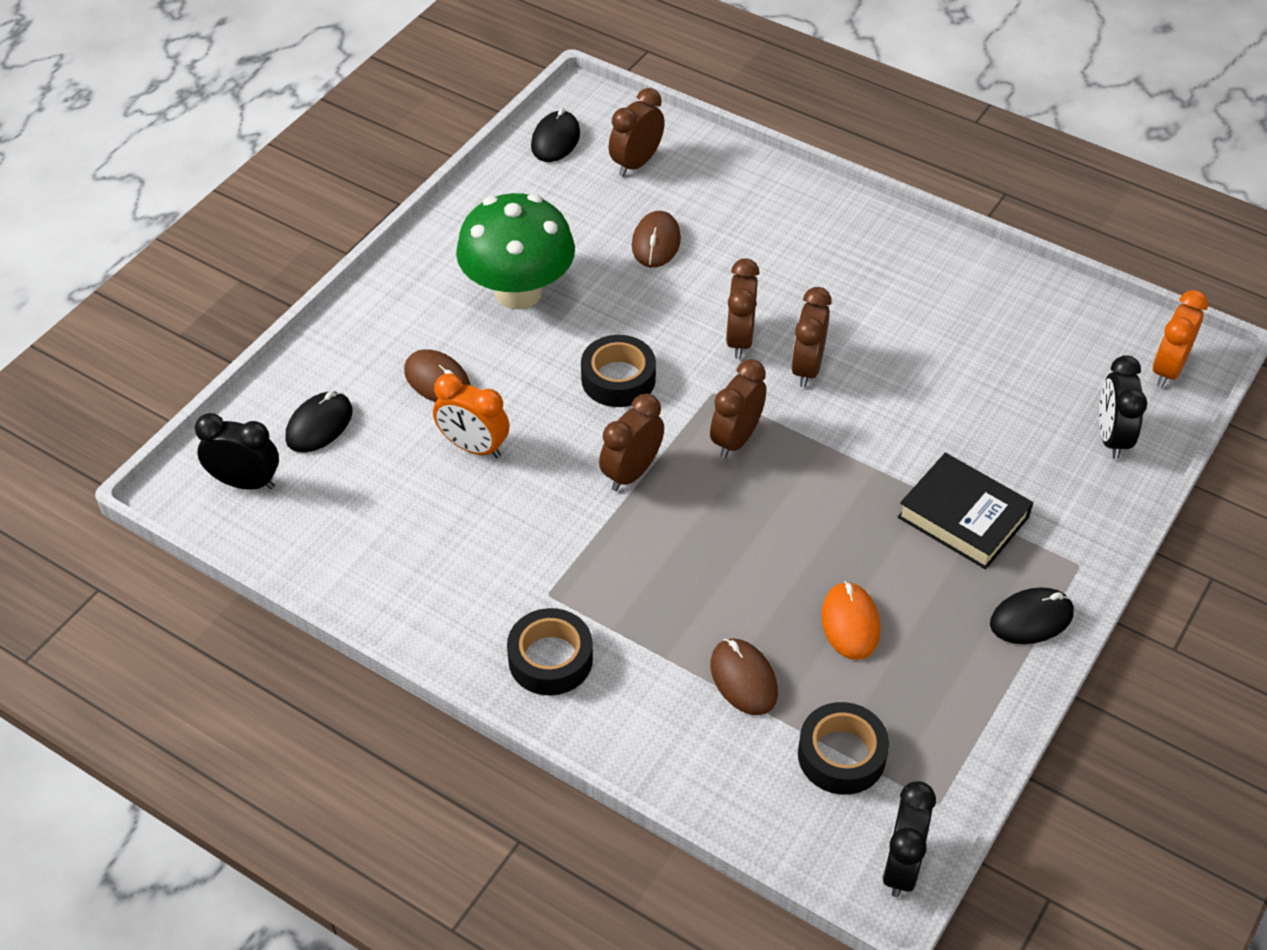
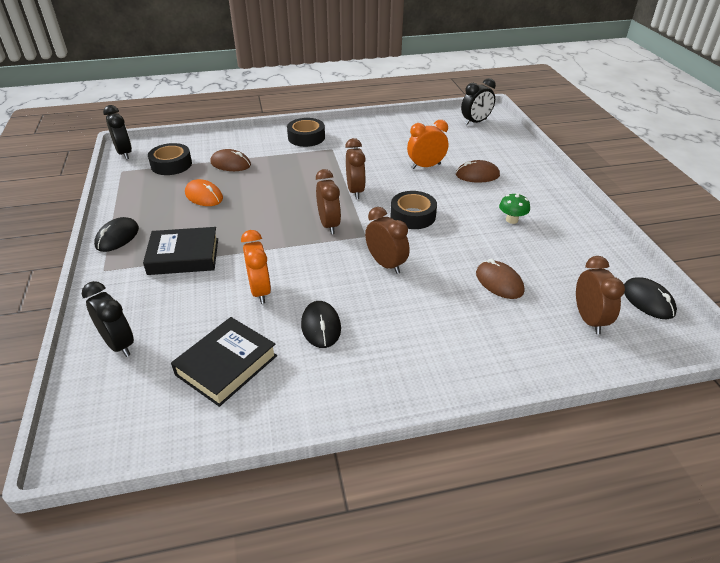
camera: 135 degrees right, 10 degrees down
black mouse [285,391,352,452] -> black mouse moved to [301,301,341,348]
green mushroom [456,193,575,309] -> green mushroom [499,193,530,224], size x0.40
brown clock [791,287,832,387] -> none
orange clock [1153,290,1208,387] -> orange clock moved to [241,230,271,304]
none -> black book [171,317,277,407]

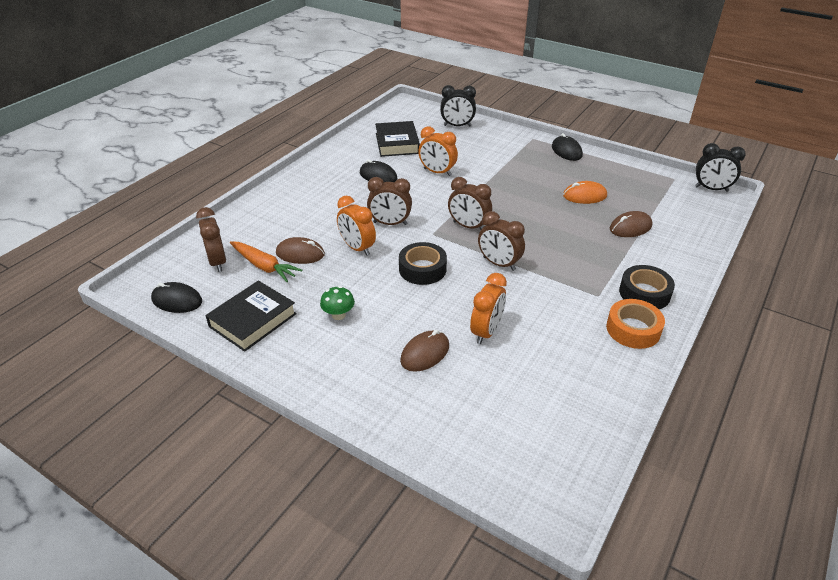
camera: 135 degrees right, 0 degrees up
black book [143,227,218,275] -> black book moved to [205,280,297,352]
black tape [148,143,192,175] -> none
black clock [461,78,496,125] -> none
brown clock [576,256,625,334] -> brown clock turned 150 degrees counterclockwise [196,207,226,272]
none -> orange carrot [230,241,302,282]
none -> orange clock [337,196,376,256]
none -> orange tape [606,299,665,349]

